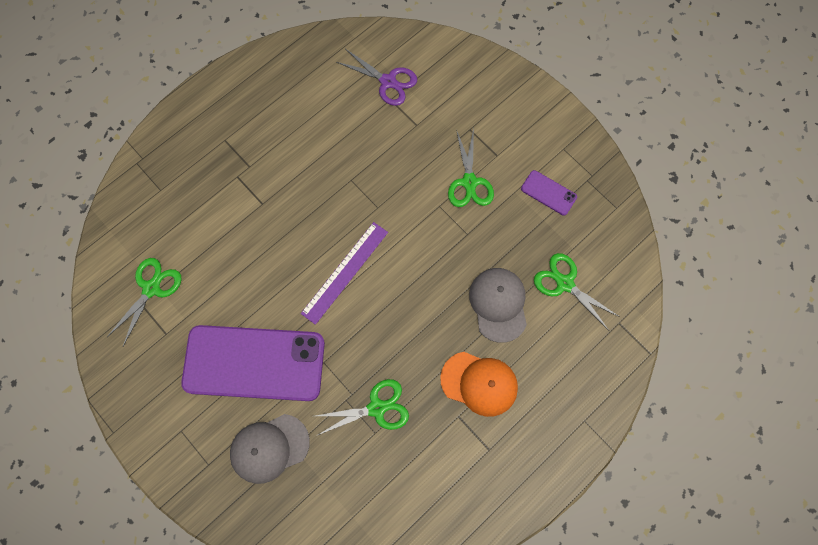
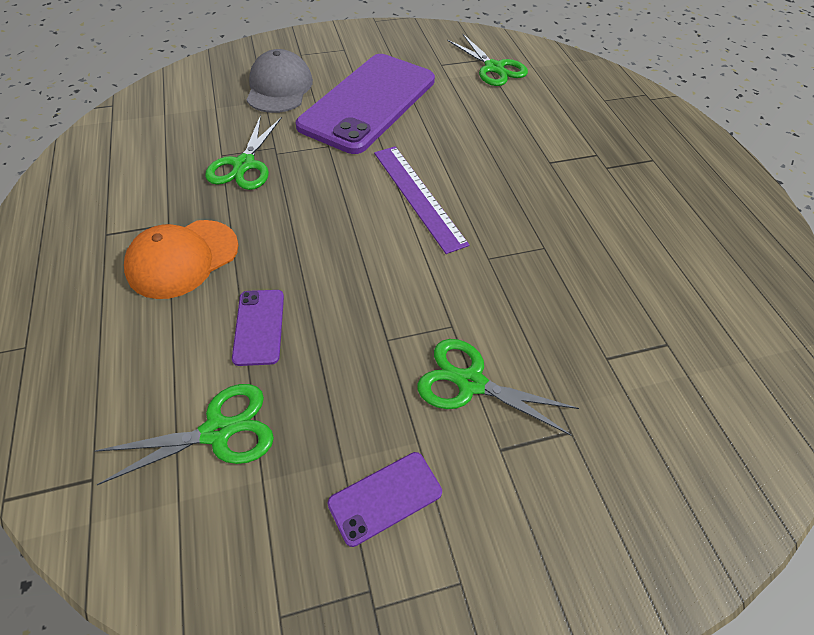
camera: 115 degrees right, 20 degrees down
purple scissors [337,49,417,106] -> none
grey cap [469,268,527,343] -> purple phone [232,290,284,366]

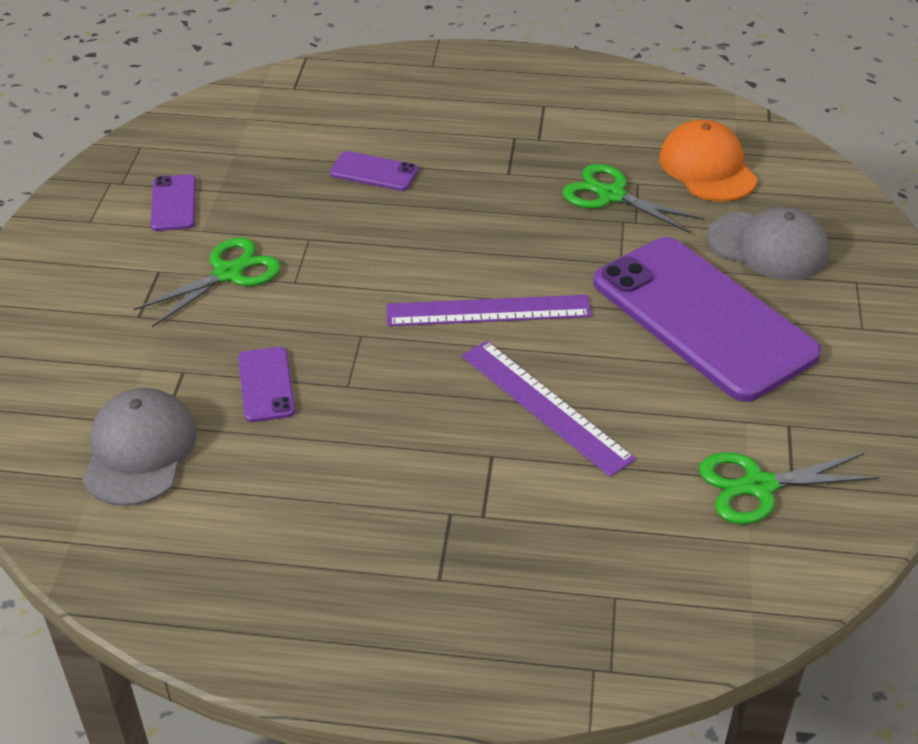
camera: 115 degrees right, 10 degrees down
green scissors [95,384,274,485] -> none
orange cap [124,220,238,299] -> orange cap moved to [659,119,758,202]
none -> grey cap [82,388,197,506]
none -> purple phone [238,347,295,422]
none -> purple ruler [462,341,636,477]

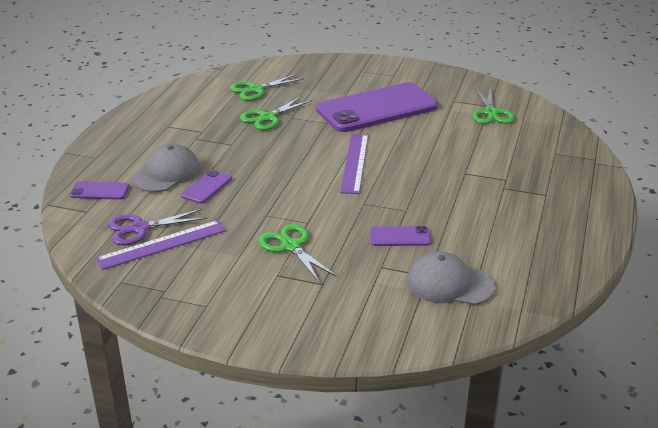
camera: 80 degrees left, 10 degrees down
purple phone [150,174,196,231] -> purple phone moved to [70,181,129,200]
purple ruler [462,341,636,477] -> purple ruler moved to [96,220,226,270]
orange cap [659,119,758,202] -> green scissors [230,74,304,101]
grey cap [707,207,829,280] -> grey cap moved to [131,144,200,192]
none -> purple scissors [108,209,207,245]

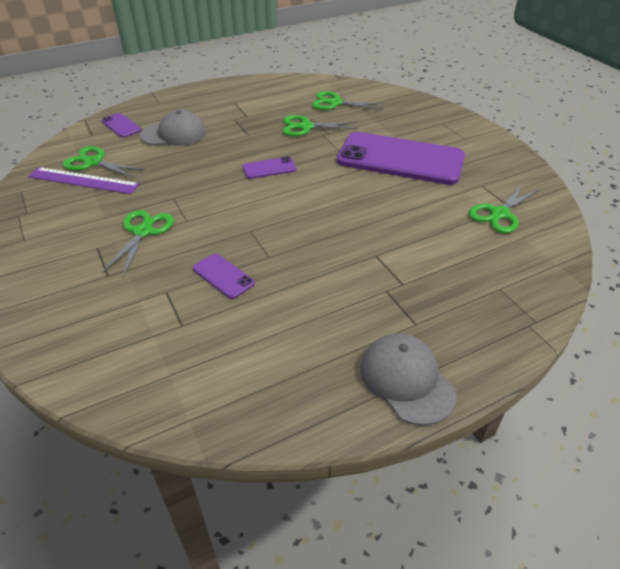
camera: 45 degrees right, 10 degrees up
purple scissors [108,209,207,245] -> green scissors [63,146,145,178]
purple phone [181,170,232,204] -> purple phone moved to [243,157,296,179]
purple ruler [340,134,368,194] -> none
grey cap [407,251,495,305] -> grey cap moved to [360,333,457,426]

